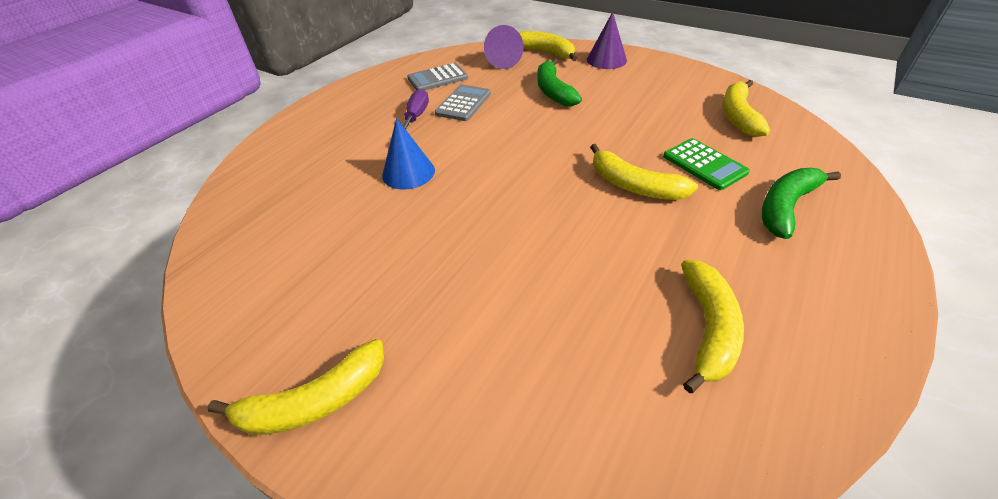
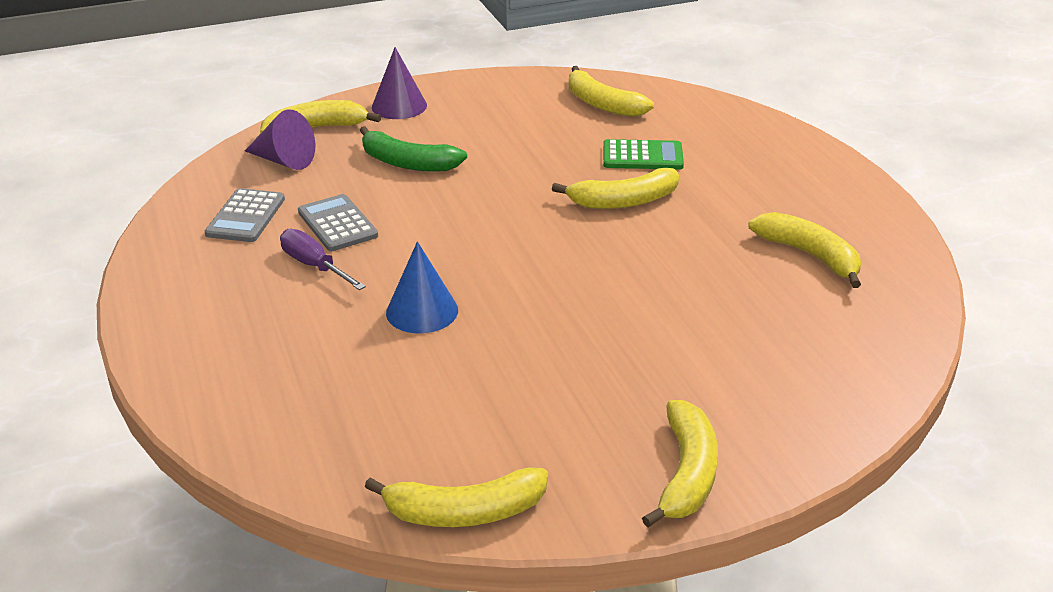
camera: 55 degrees left, 10 degrees down
green banana [762,168,841,239] -> none
none -> yellow banana [365,468,548,527]

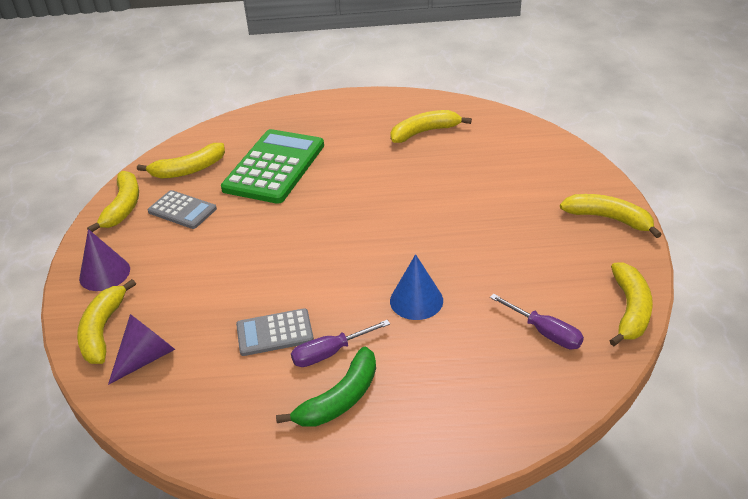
camera: 70 degrees left, 5 degrees up
grey calculator [205,188,285,242] -> grey calculator moved to [148,190,217,229]
green banana [359,126,467,172] -> green banana moved to [276,347,376,427]
yellow banana [552,168,679,209] -> yellow banana moved to [87,171,139,232]
green calculator [603,139,684,170] -> green calculator [221,129,324,204], size x1.87
none -> purple screwdriver [490,294,584,349]

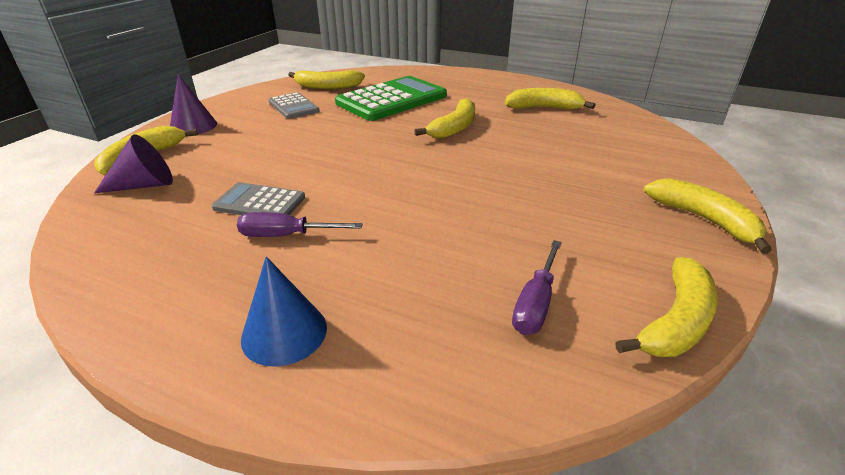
camera: 25 degrees right, 5 degrees down
yellow banana [87,171,139,232] -> yellow banana moved to [414,98,475,139]
green banana [276,347,376,427] -> none
blue cone [390,254,443,320] -> blue cone moved to [241,256,327,367]
purple screwdriver [490,294,584,349] -> purple screwdriver turned 45 degrees clockwise [512,240,562,335]

